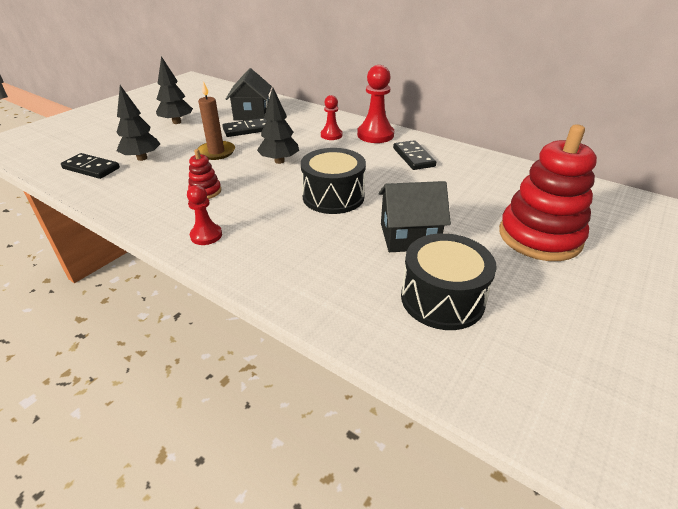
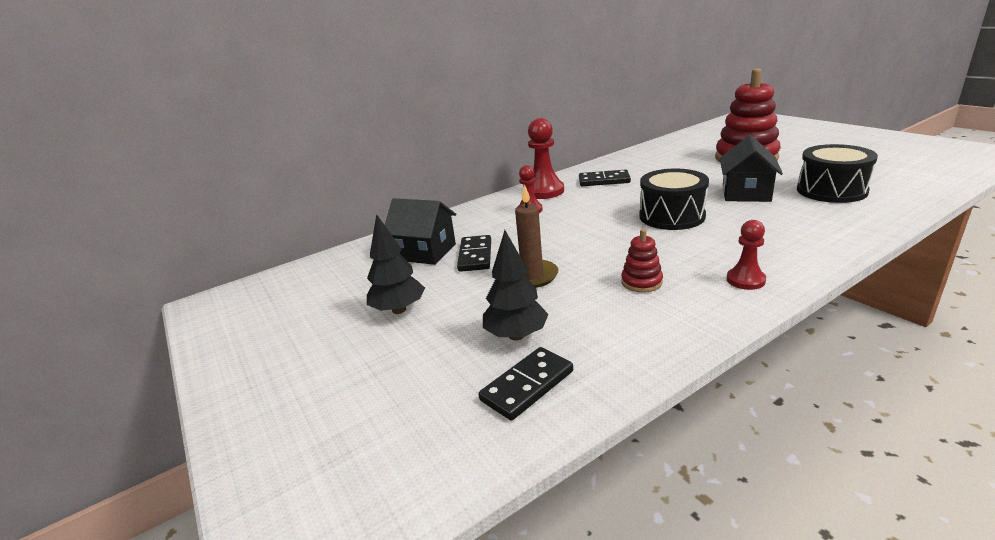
camera: 65 degrees left, 10 degrees down
black tree [257,88,299,164] -> none

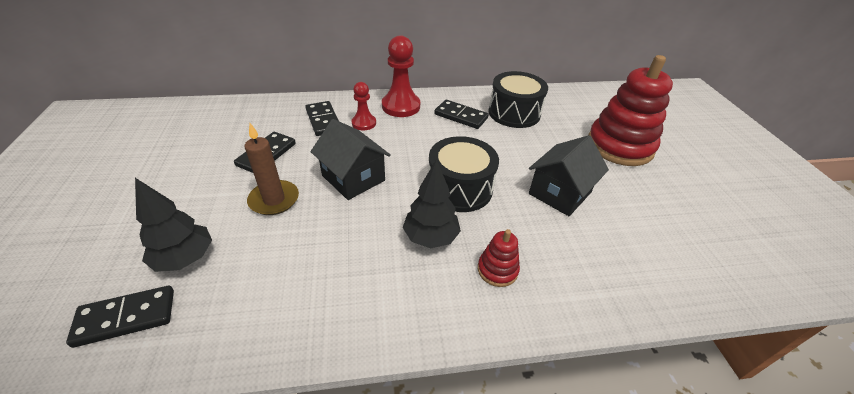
camera: 20 degrees right, 15 degrees up
black tree [367,214,425,314] -> black tree moved to [402,159,461,248]
black house [385,198,456,265] -> black house moved to [310,119,391,200]
red stacking toy [621,229,663,293] -> red stacking toy moved to [478,229,520,287]
red pawn [727,220,766,290] -> none
black drum [797,144,878,203] -> black drum moved to [488,71,548,128]
none -> black domino [305,101,339,136]

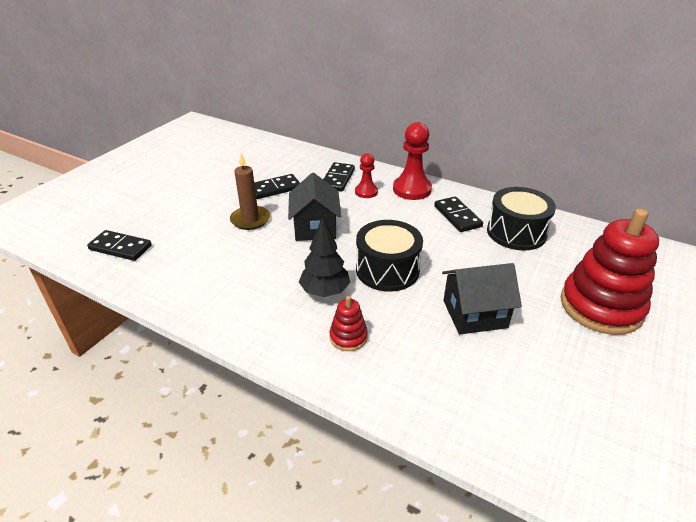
camera: 40 degrees right, 5 degrees down
black tree [135,178,212,272] -> none

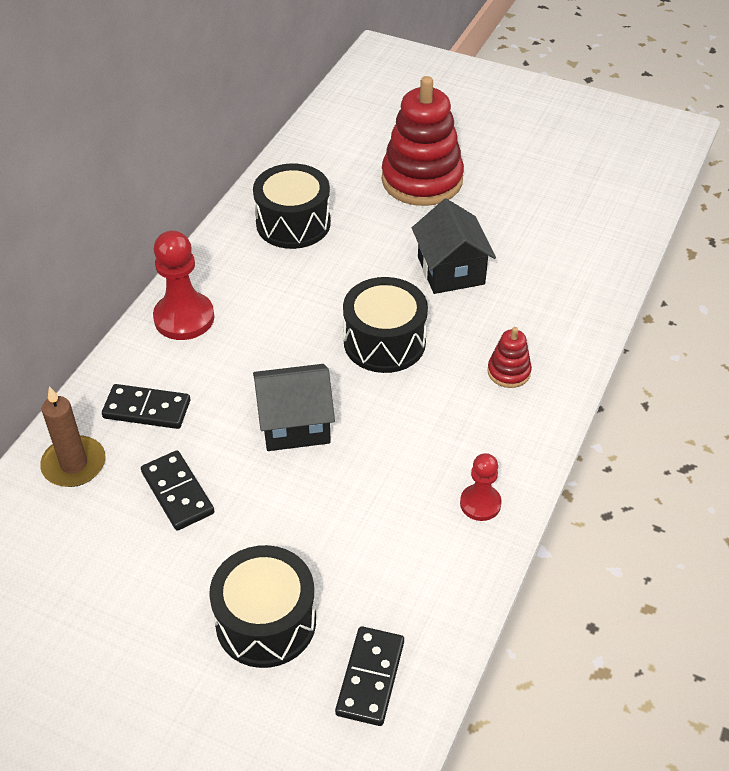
camera: 95 degrees left, 10 degrees up
brown candle [230,153,270,230] -> brown candle moved to [40,386,105,487]
black tree [299,217,350,297] -> none
red pawn [355,153,378,198] -> red pawn moved to [460,453,502,521]
black domino [434,197,483,232] -> none
none -> black drum [209,545,316,668]

